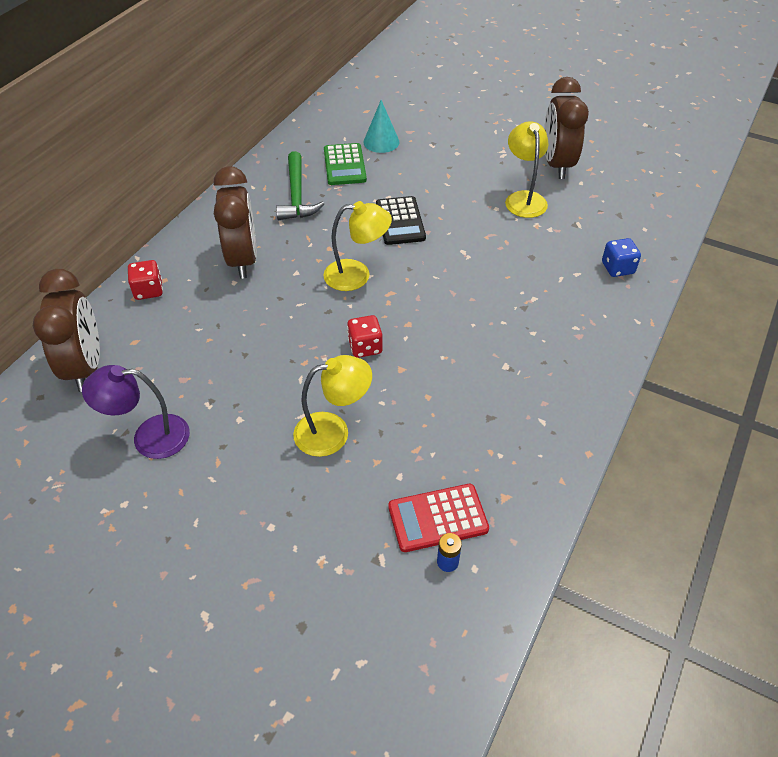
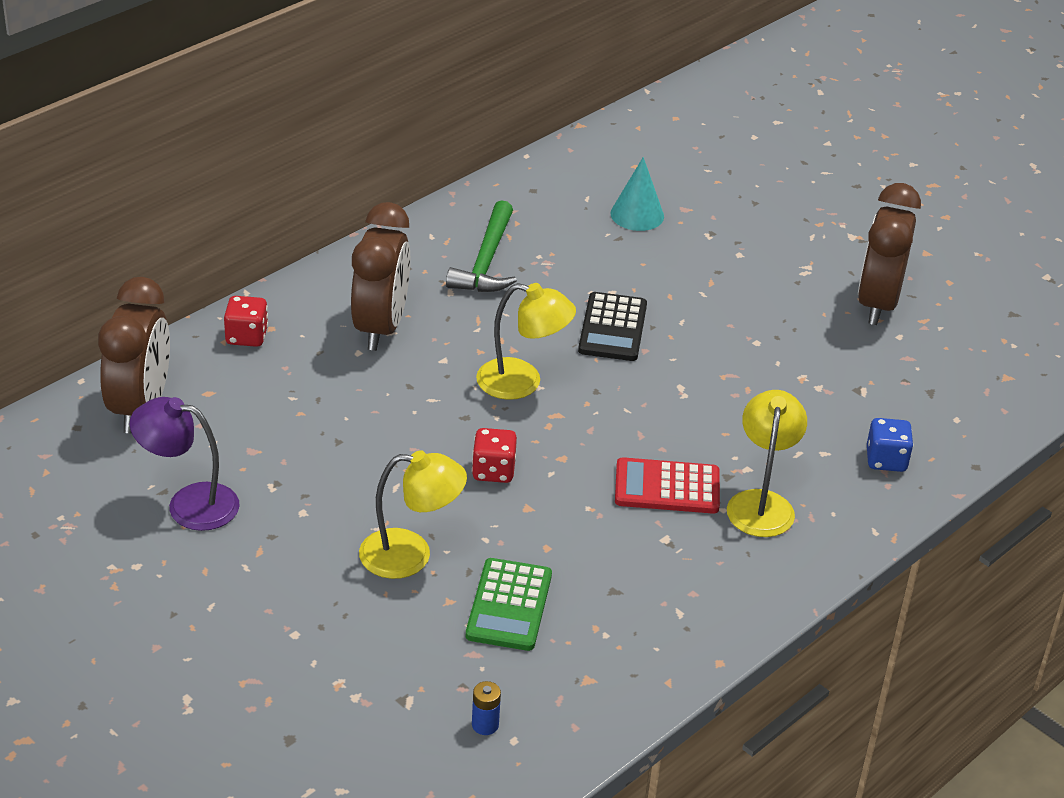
camera: 15 degrees right, 10 degrees down
green calculator [324,143,367,185] -> green calculator moved to [466,558,552,651]
red calculator [388,484,489,552] -> red calculator moved to [615,457,720,514]
yellow lamp [505,121,549,218] -> yellow lamp moved to [727,390,807,537]

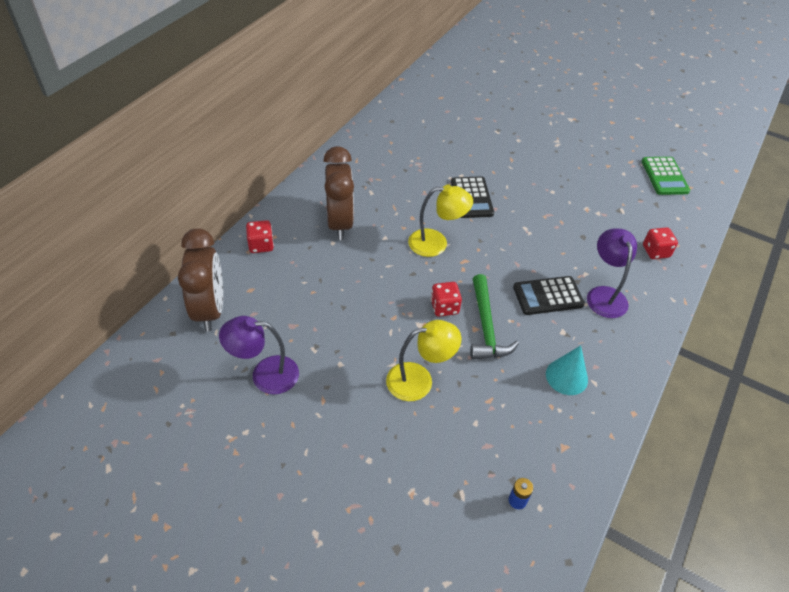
camera: 15 degrees left, 10 degrees up
green hammer [446,200,517,292] -> green hammer moved to [470,274,519,360]
green calculator [466,558,552,651] -> green calculator moved to [642,157,690,195]
turquoise cone [610,157,664,231] -> turquoise cone moved to [546,345,588,395]
red calculator [615,457,720,514] -> black calculator [513,276,585,315]
yellow lamp [727,390,807,537] -> purple lamp [587,228,637,318]
brown clock [858,183,921,325] -> none
blue dice [867,418,913,472] -> red dice [643,227,678,259]

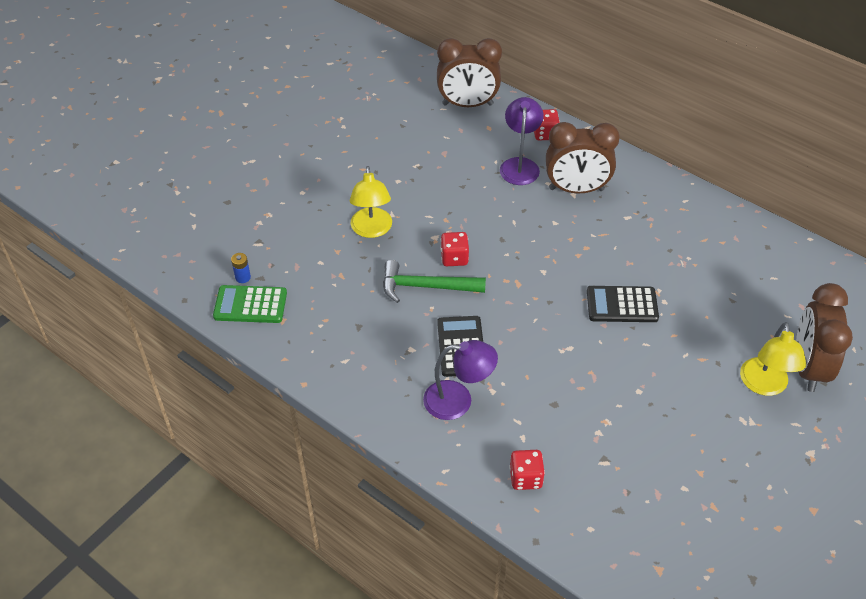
camera: 100 degrees right, 0 degrees up
purple lamp [219,316,299,394] -> purple lamp moved to [500,97,544,185]
yellow lamp [408,185,473,257] -> yellow lamp moved to [740,322,806,396]
turquoise cone [546,345,588,395] -> none
green calculator [642,157,690,195] -> green calculator moved to [213,285,287,323]
none -> brown clock [796,283,853,392]

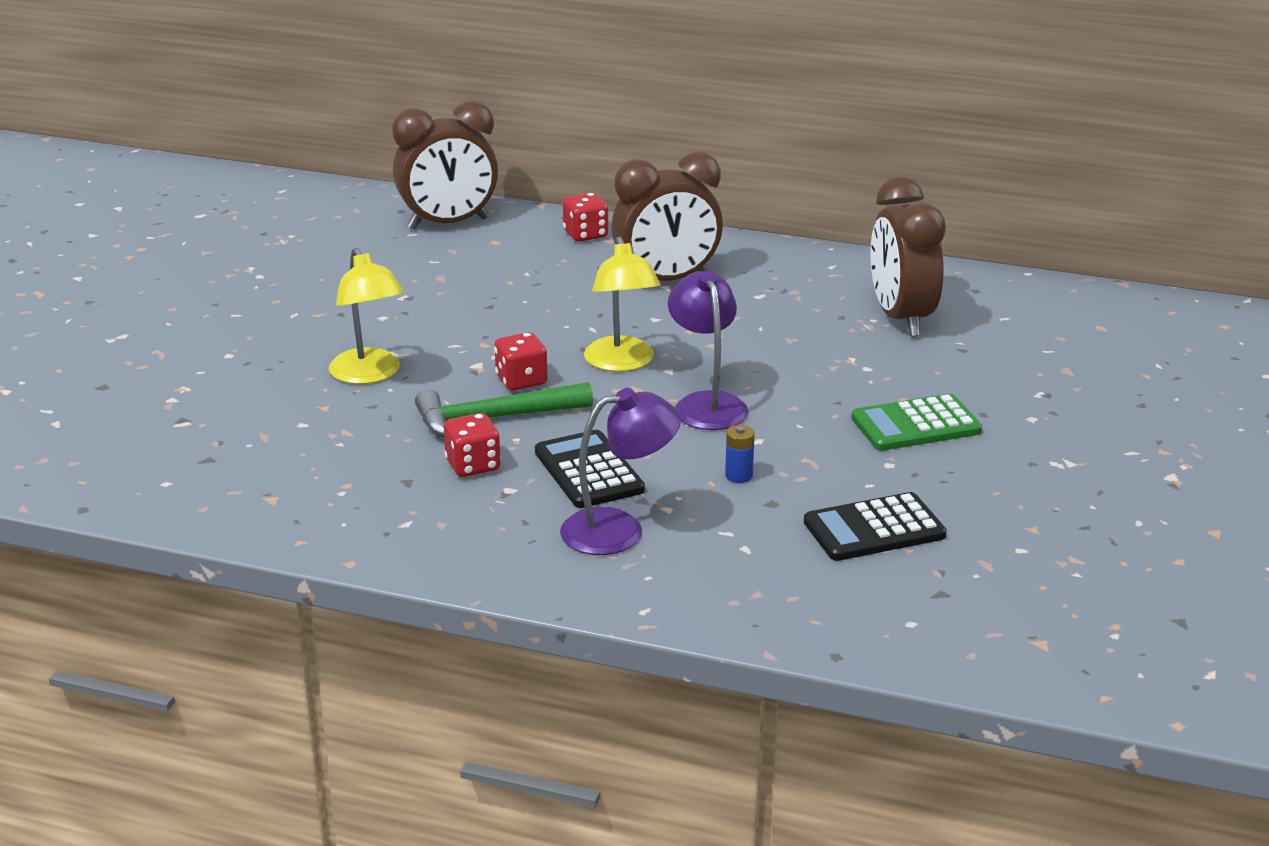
camera: 20 degrees left, 20 degrees down
green calculator [213,285,287,323] -> green calculator moved to [851,394,982,451]
blue battery [231,253,251,283] -> blue battery moved to [725,425,755,483]
purple lamp [500,97,544,185] -> purple lamp moved to [668,271,749,430]
red dice [509,450,545,490] -> red dice moved to [444,413,501,477]
black calculator [587,286,659,322] -> black calculator moved to [804,492,947,561]
yellow lamp [740,322,806,396] -> yellow lamp moved to [584,236,660,372]
brown clock [796,283,853,392] -> brown clock moved to [870,177,946,337]

